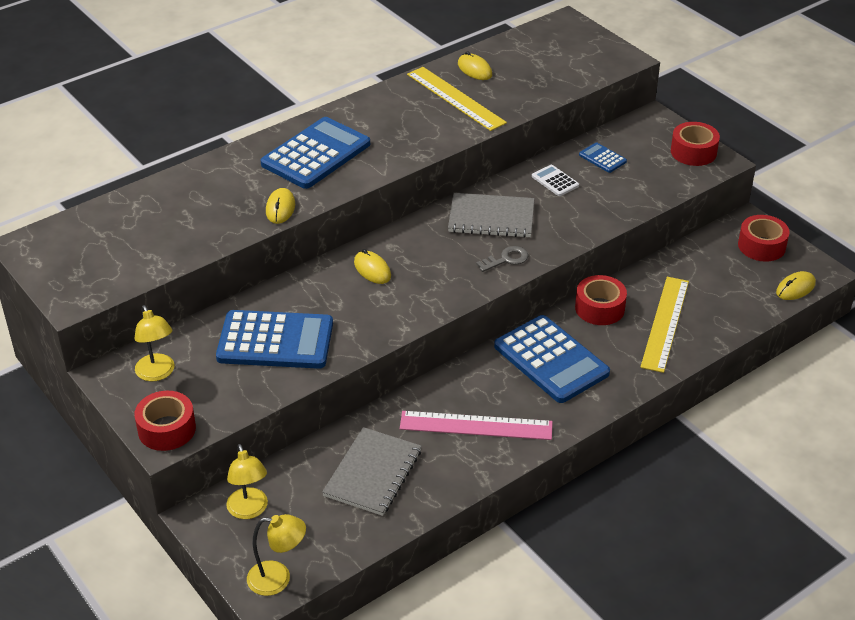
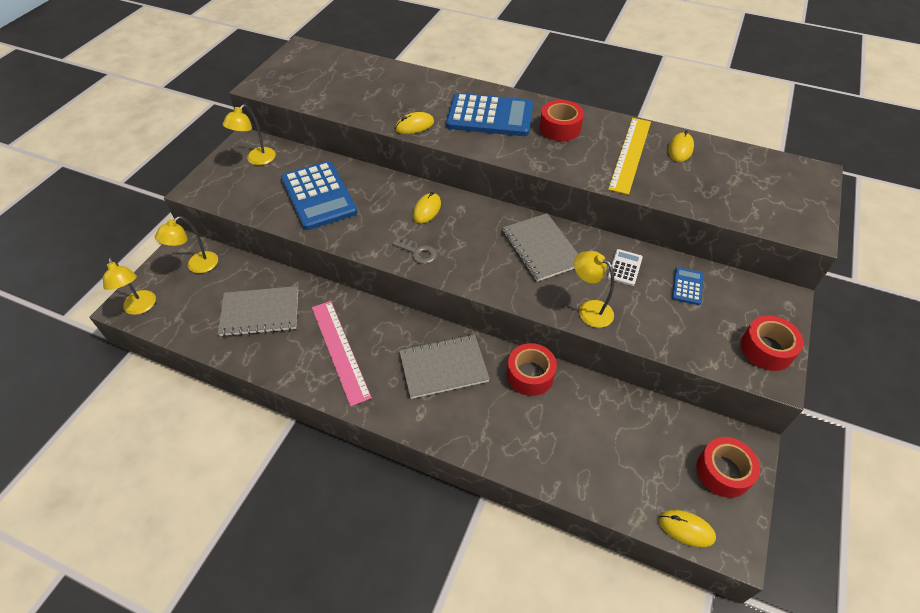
camera: 60 degrees right, 10 degrees up
red tape [134,391,196,451] -> red tape moved to [540,100,584,141]
grey key [476,246,528,272] -> grey key moved to [392,237,437,264]
blue calculator [494,315,610,403] -> grey notebook [399,334,490,399]
yellow ruler [640,277,689,373] -> none
none -> yellow lamp [574,251,614,328]

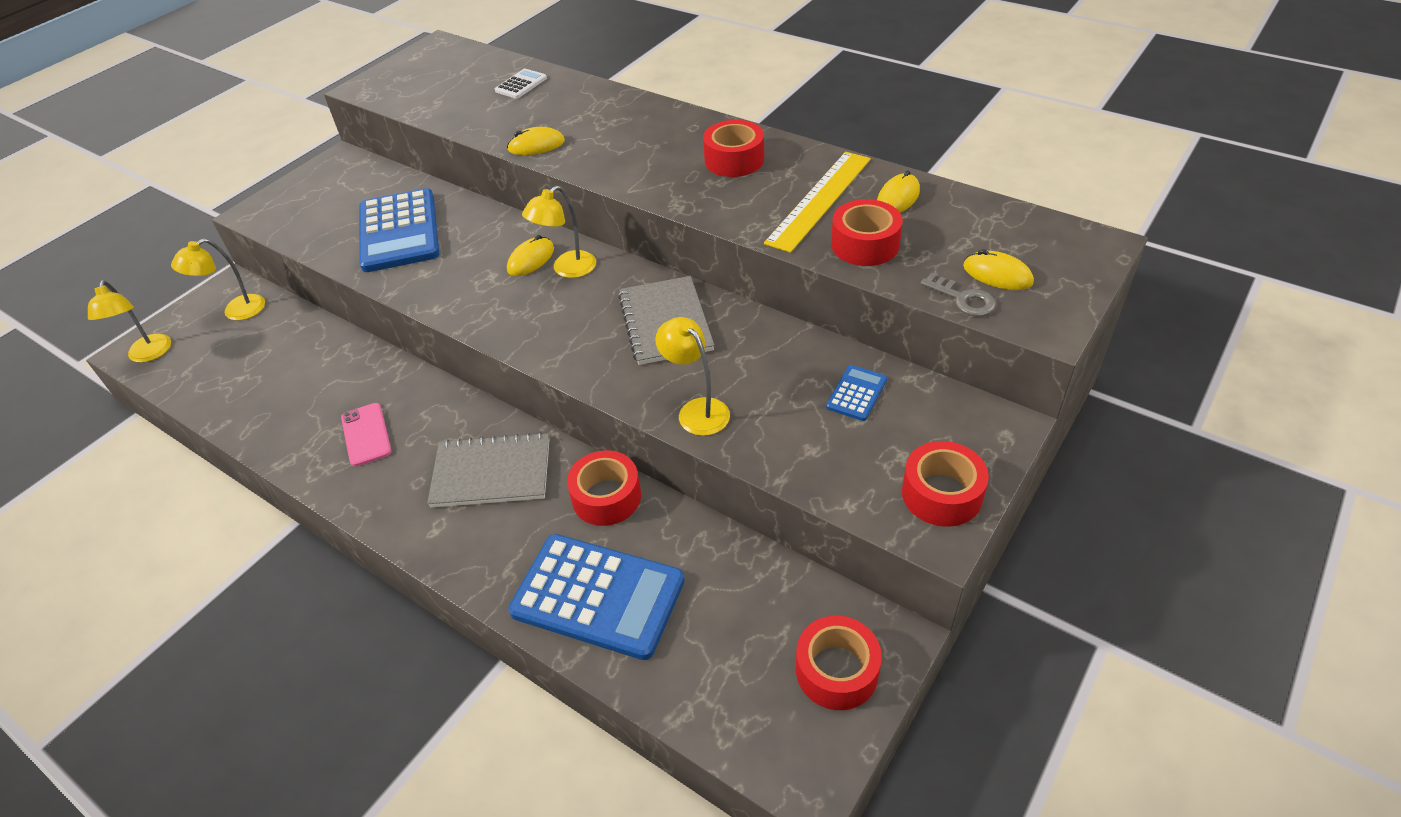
camera: 15 degrees right, 5 degrees down
grey notebook [218,286,298,337] -> none
yellow lamp [222,104,276,165] -> yellow lamp moved to [522,186,596,278]
pink ruler [312,301,372,406] -> pink phone [341,403,391,467]
grey key [392,237,437,264] -> grey key moved to [920,273,996,317]
blue calculator [446,93,533,136] -> blue calculator moved to [508,534,685,660]
white calculator [607,249,643,286] -> white calculator moved to [495,69,547,99]
yellow mouse [659,510,716,547] -> yellow mouse moved to [963,249,1034,290]
none -> red tape [831,199,903,266]

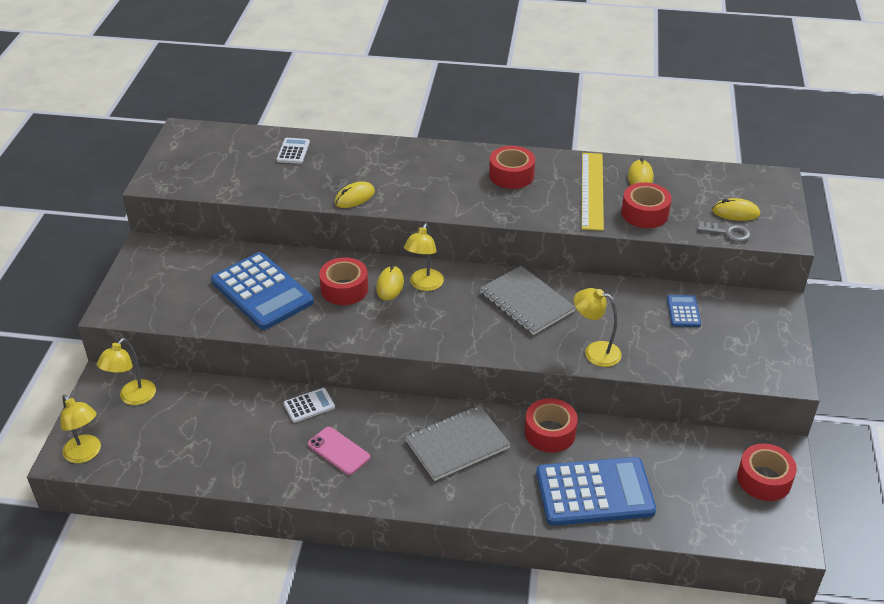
camera: 30 degrees left, 5 degrees down
red tape [902,441,989,527] -> red tape moved to [319,257,368,305]
none -> white calculator [283,388,335,423]

